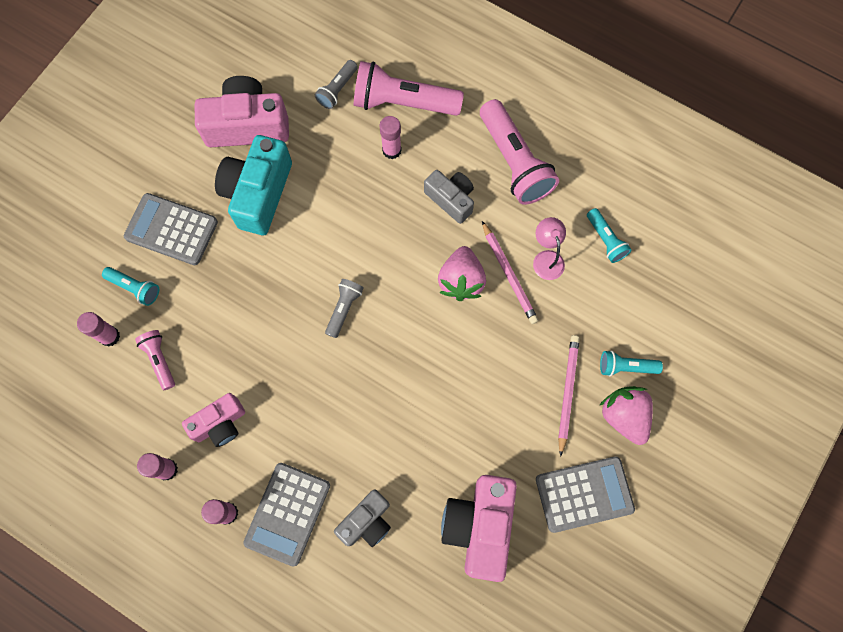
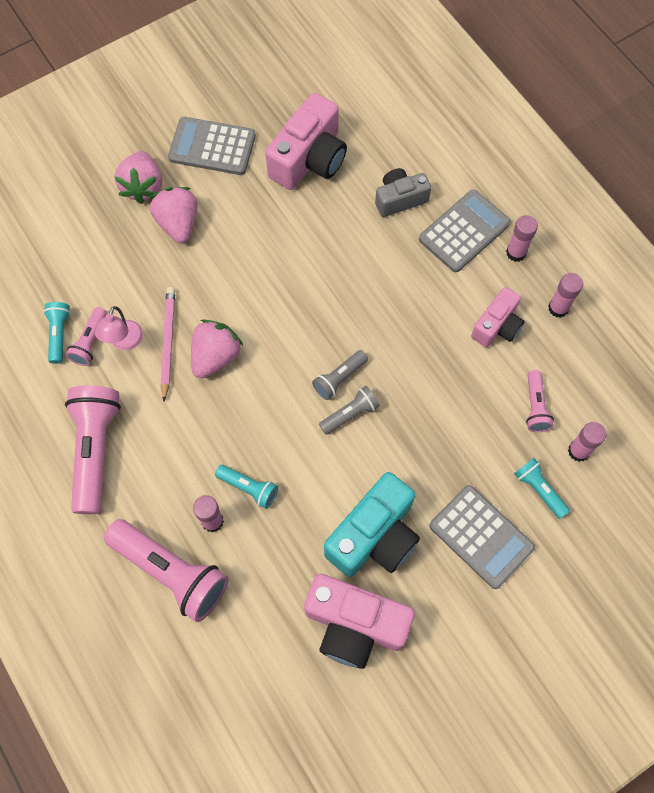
camera: 155 degrees left, 5 degrees down
pink camera [182,393,245,447] -> pink camera turned 135 degrees clockwise [471,287,525,347]
grey flashlight [315,60,358,109] -> grey flashlight moved to [319,386,380,434]
grey camera [424,170,474,224] -> none
pink pencil [558,335,580,457] -> pink strawberry [150,187,197,243]
turquoise flashlight [600,350,663,377] -> turquoise flashlight moved to [215,465,278,509]
none -> pink flashlight [66,307,107,366]

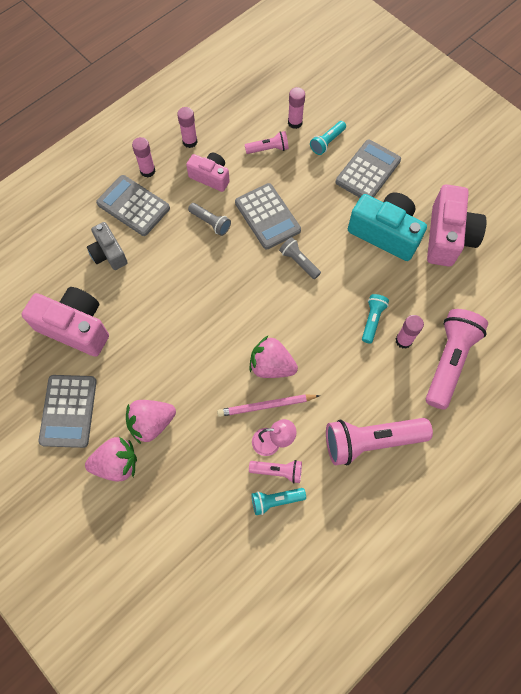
camera: 100 degrees left, 0 degrees up
grey flashlight [312,350,368,400] -> grey flashlight moved to [188,203,231,236]
none -> grey calculator [235,183,301,249]

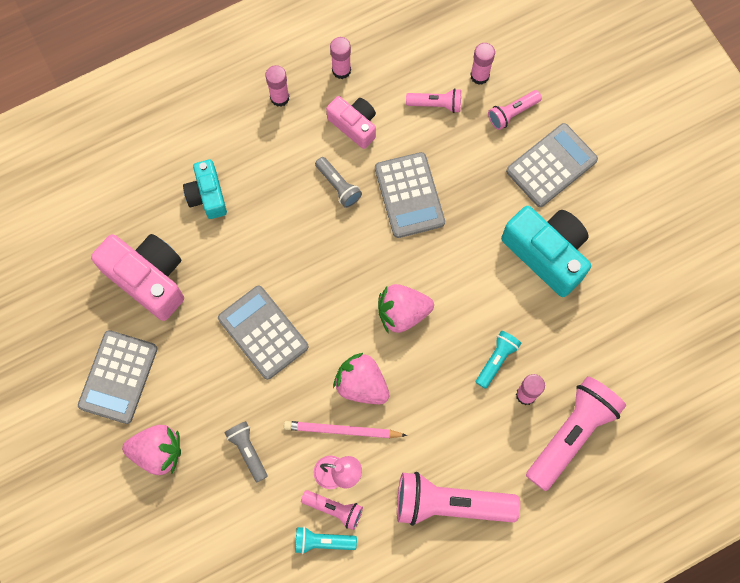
camera: 15 degrees right, 5 degrees up
grey camera [87,222,128,270] -> turquoise camera [183,160,227,219]
grey calculator [96,175,170,236] -> grey calculator moved to [218,286,308,380]
pink strawberry [126,400,176,444] -> pink strawberry moved to [378,284,434,333]
grey flashlight [279,237,321,279] -> grey flashlight moved to [224,421,268,482]
turquoise flashlight [310,121,346,155] -> pink flashlight [488,90,542,130]
pink camera [427,184,486,267] -> none

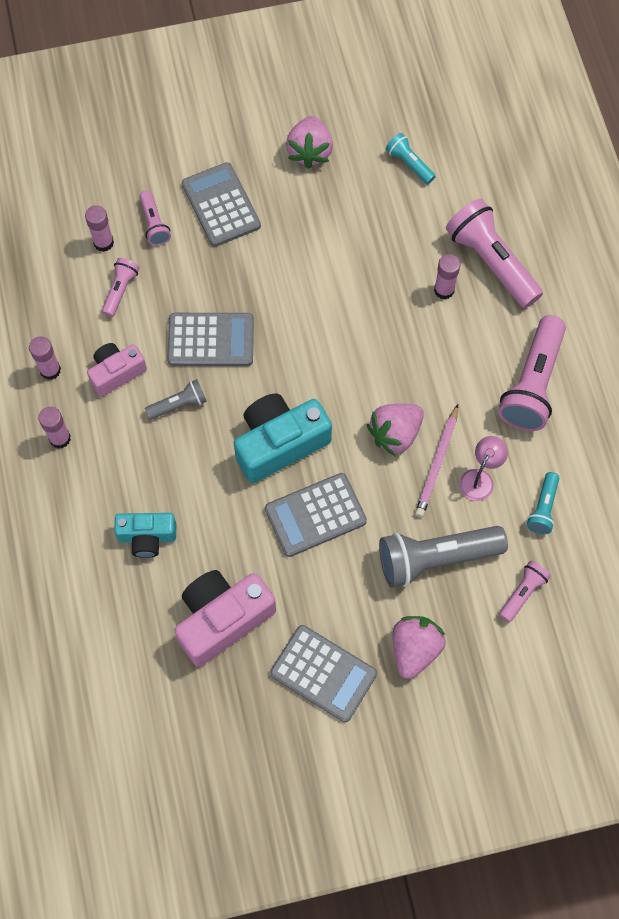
camera: 75 degrees left, 5 degrees down
grey flashlight [224,421,268,482] -> grey flashlight [379,526,508,588], size x1.97
pink flashlight [301,490,363,530] -> pink flashlight moved to [499,561,551,622]
pink strawberry [378,284,434,333] -> pink strawberry moved to [286,116,333,169]
turquoise flashlight [476,331,521,389] -> turquoise flashlight moved to [386,133,436,184]
turquoise camera [501,206,591,297] -> turquoise camera moved to [234,393,332,483]

